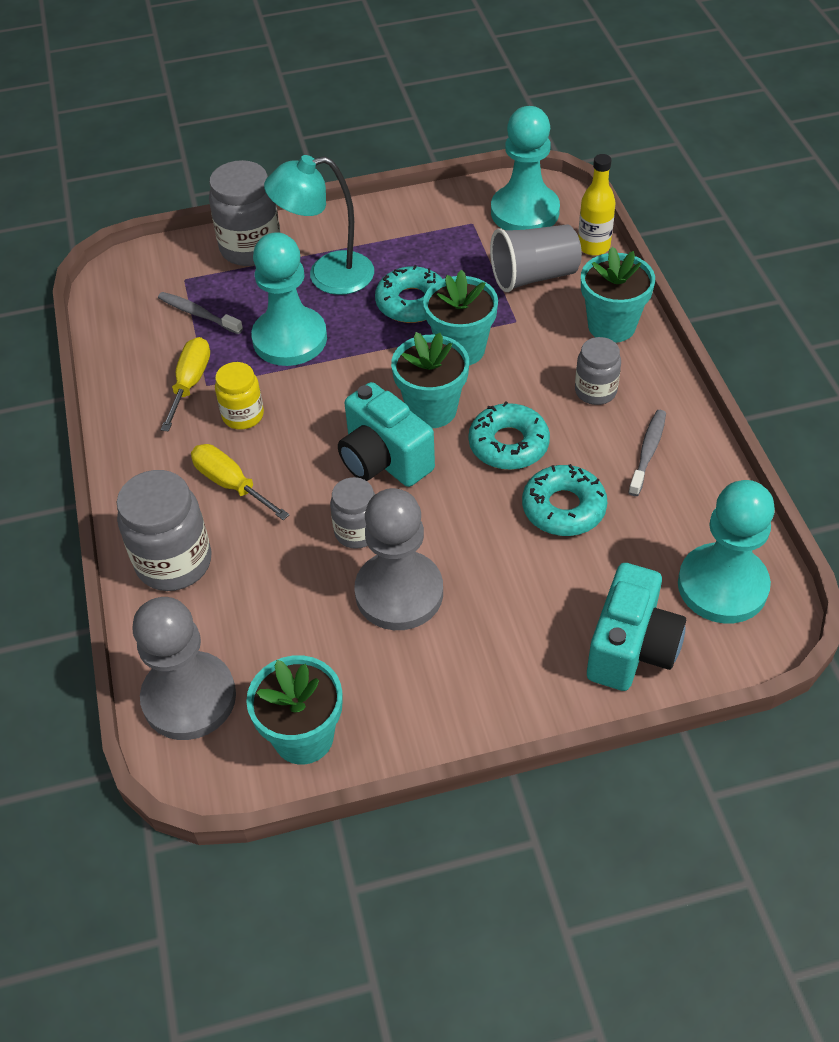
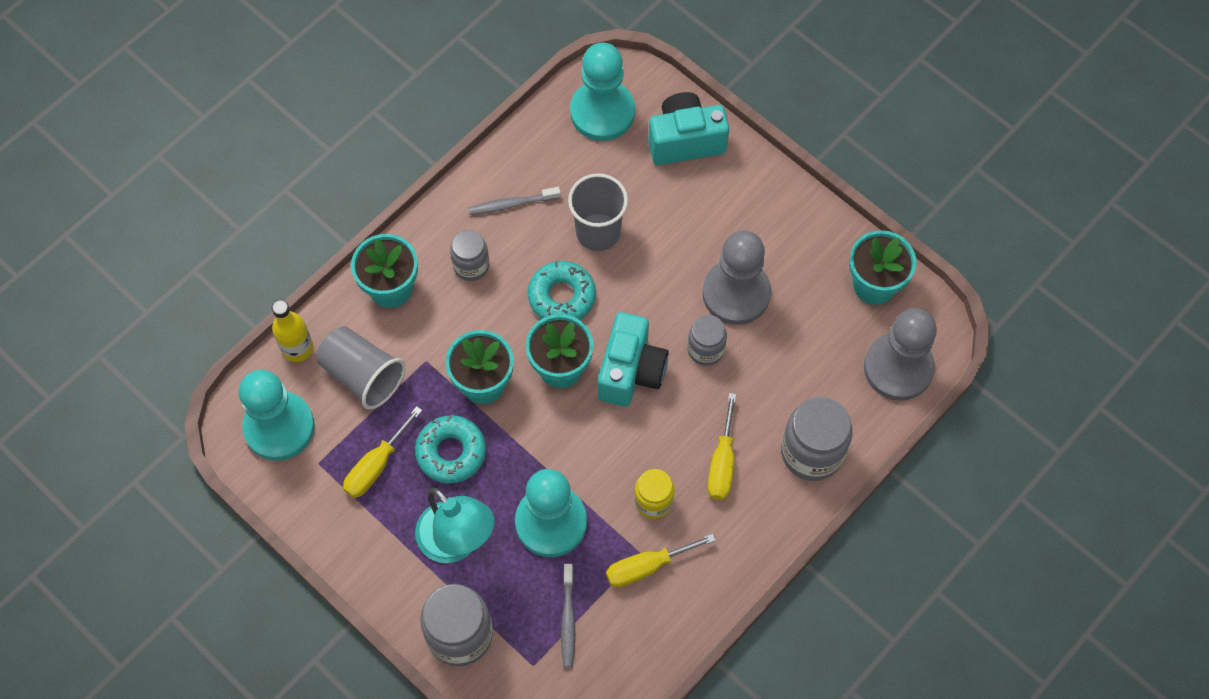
camera: 125 degrees left, 15 degrees up
turquoise donut [522,464,607,536] -> grey cup [568,173,628,251]
none -> yellow screwdriver [343,406,422,498]

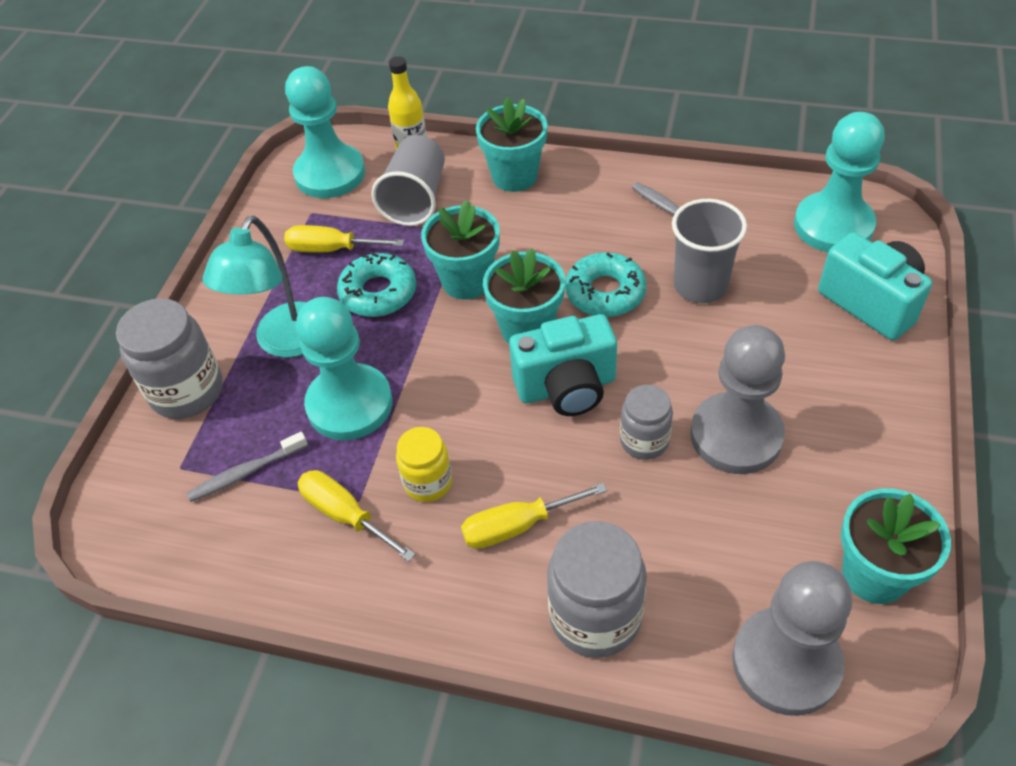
camera: 65 degrees right, 15 degrees down
grey jar [450,230,490,281] -> none

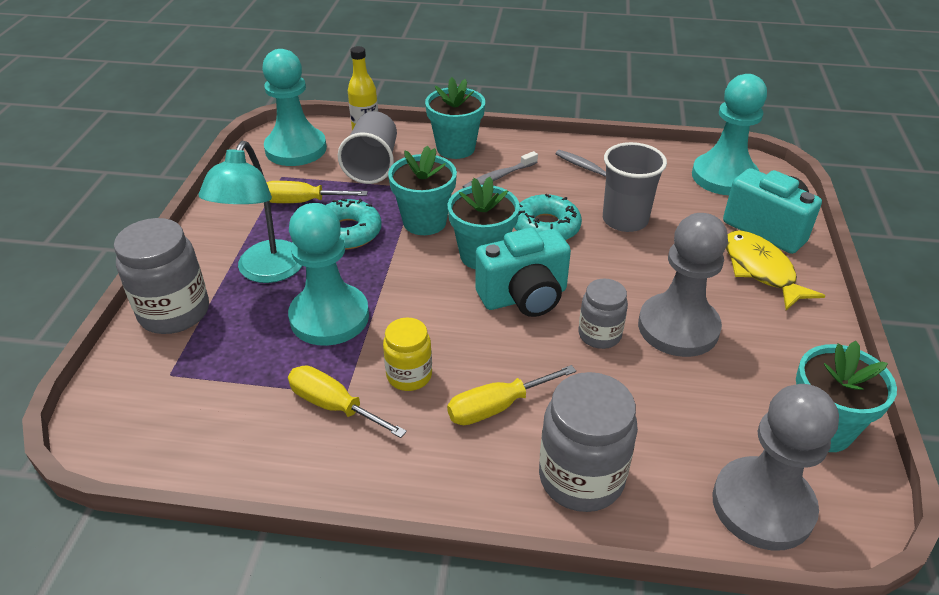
camera: 10 degrees left, 10 degrees down
grey toothbrush [187,432,308,502] -> grey toothbrush moved to [462,151,538,188]
none -> yellow fish [726,230,825,310]

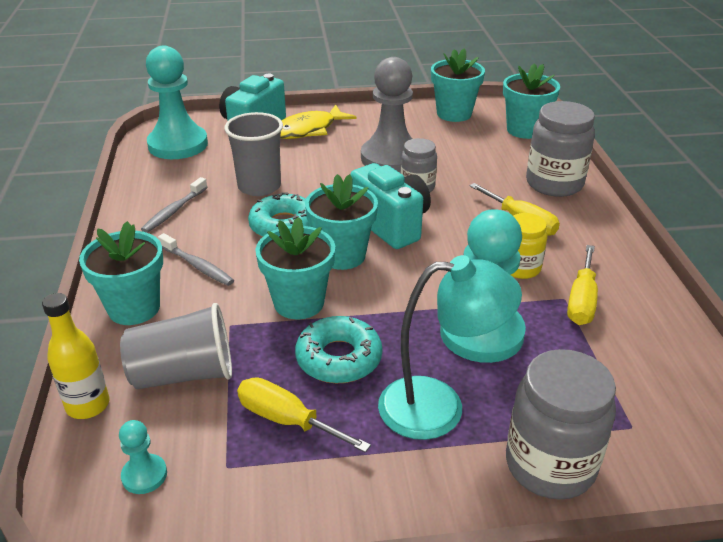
camera: 105 degrees left, 5 degrees down
turquoise pawn [262,49,327,166] -> turquoise pawn [119,420,167,494], size x0.43
yellow screwdriver [266,181,368,203] -> yellow screwdriver turned 135 degrees clockwise [237,377,371,453]
grey pawn [713,384,839,551] -> turquoise flower pot [503,63,560,139]

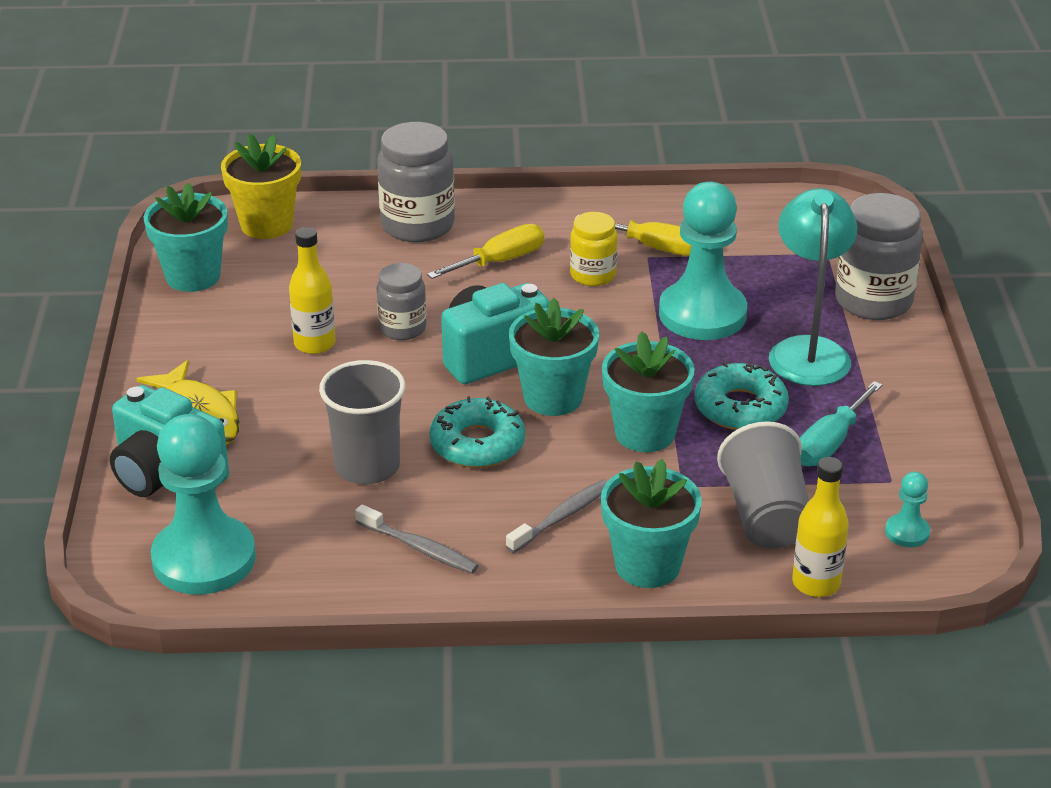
camera: 85 degrees left, 0 degrees up
yellow screwdriver [237,377,371,453] -> turquoise screwdriver [800,381,883,466]
grey pawn [361,57,413,173] -> yellow bottle [289,227,335,354]
turquoise flower pot [503,63,560,139] -> yellow flower pot [221,134,301,239]

